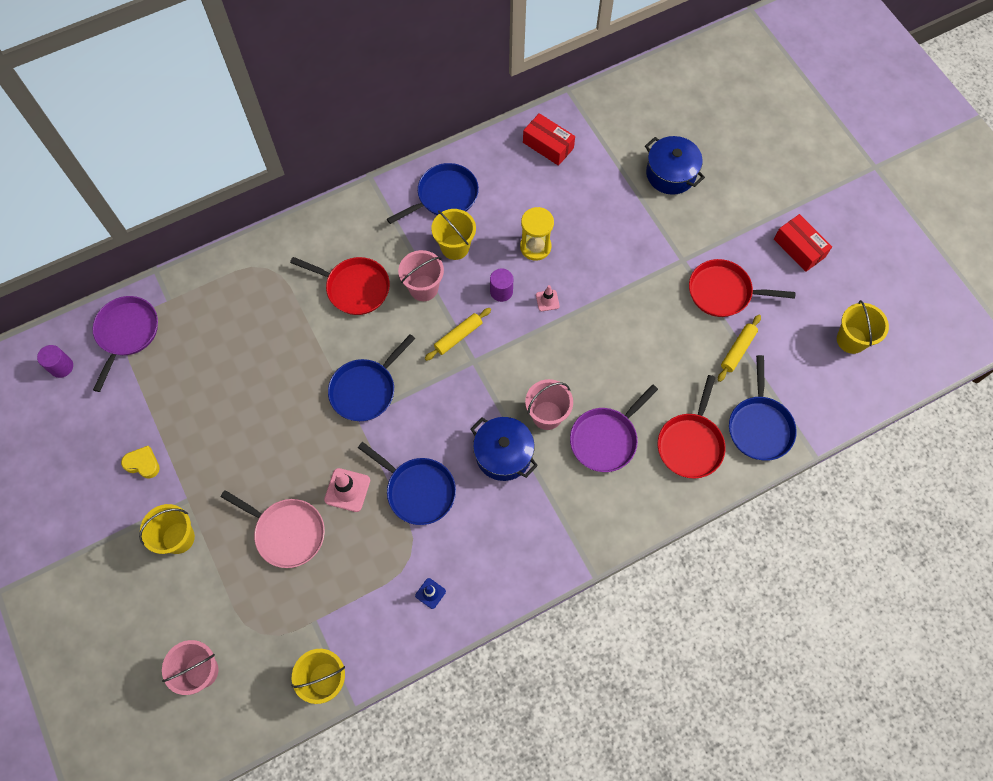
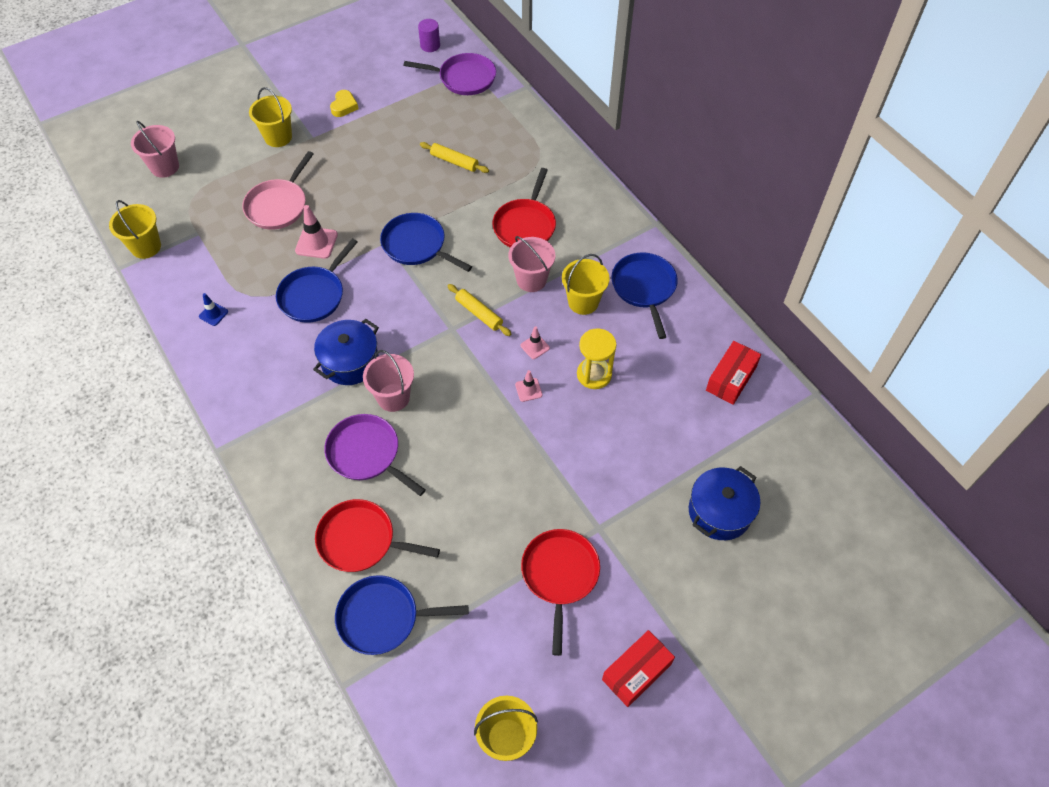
camera: 85 degrees right, 10 degrees down
blue pan [387,163,479,224] -> blue pan turned 150 degrees counterclockwise [611,252,678,339]
purple cylinder [490,268,513,302] -> pink traffic cone [520,326,550,359]
yellow rolling pin [718,315,761,382] -> yellow rolling pin moved to [420,142,489,173]

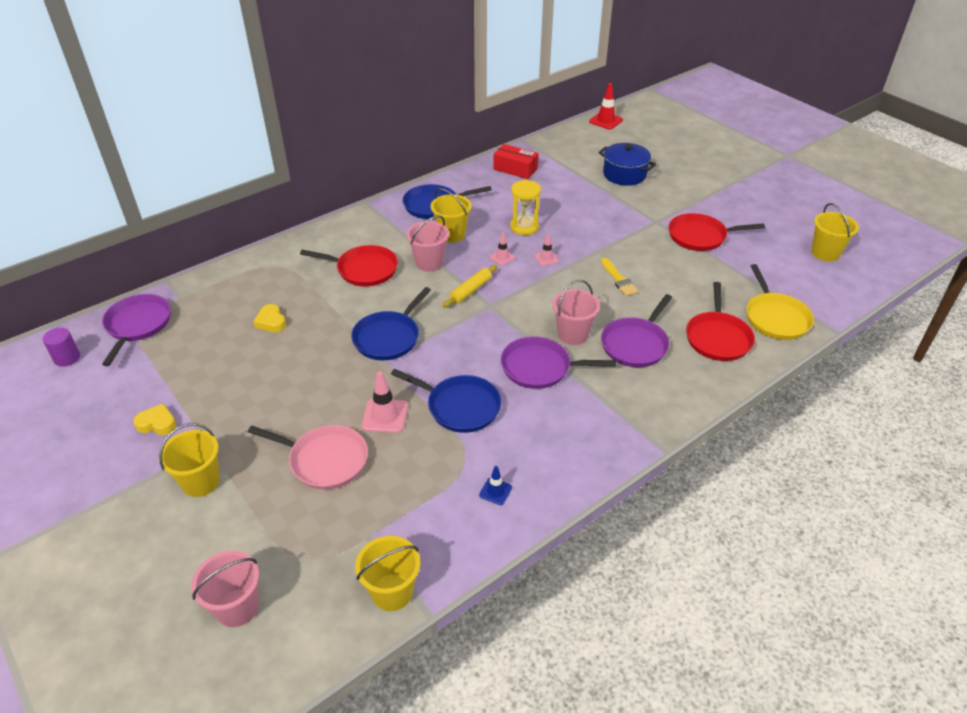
camera: 95 degrees left, 15 degrees down
blue pot [313,319,379,385] -> purple pan [501,336,616,389]
blue pan [335,575,469,655] -> yellow pan [746,264,814,340]
yellow rolling pin [420,142,489,173] -> yellow heart [253,304,286,332]
red box [602,630,675,707] -> none
none -> red traffic cone [589,83,623,130]
none -> yellow brush [601,258,638,296]

